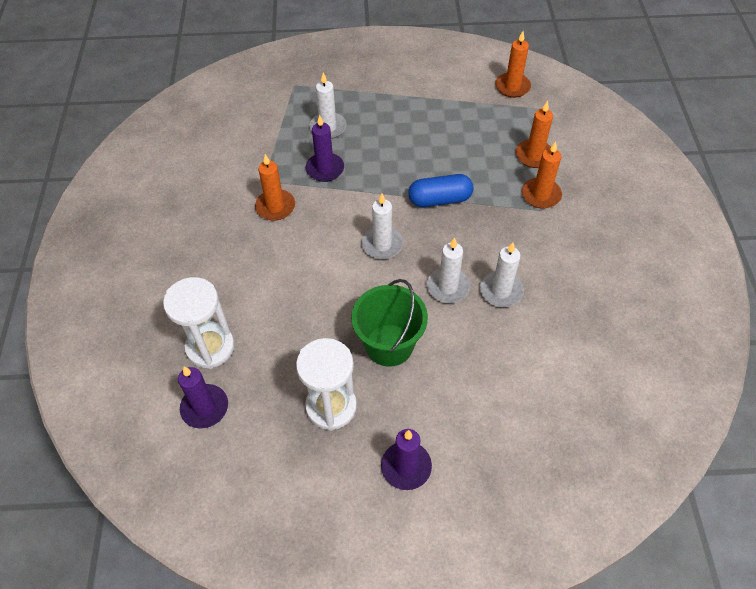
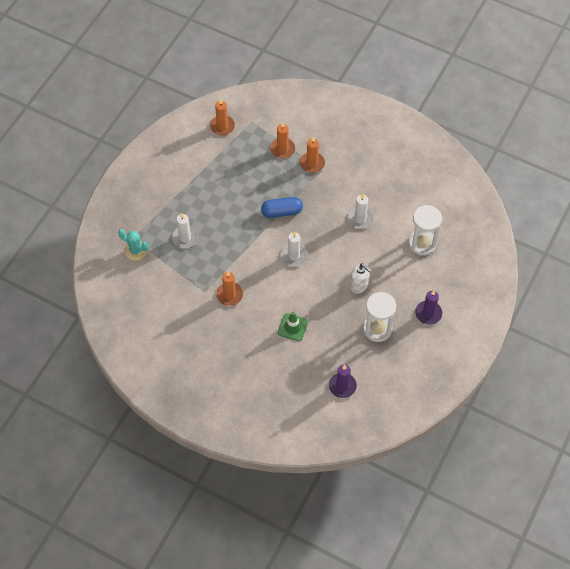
camera: 60 degrees left, 5 degrees up
white hourglass [163,277,235,369] -> white hourglass moved to [409,205,442,256]
purple candle [306,115,344,182] -> none
green bucket [351,279,428,367] -> white soap dispenser [350,264,372,294]
blue capsule [408,174,473,207] -> blue capsule turned 60 degrees clockwise [261,197,303,218]
white candle [427,237,470,303] -> none
none -> turquoise cactus [118,229,149,260]
none -> green traffic cone [278,312,308,341]

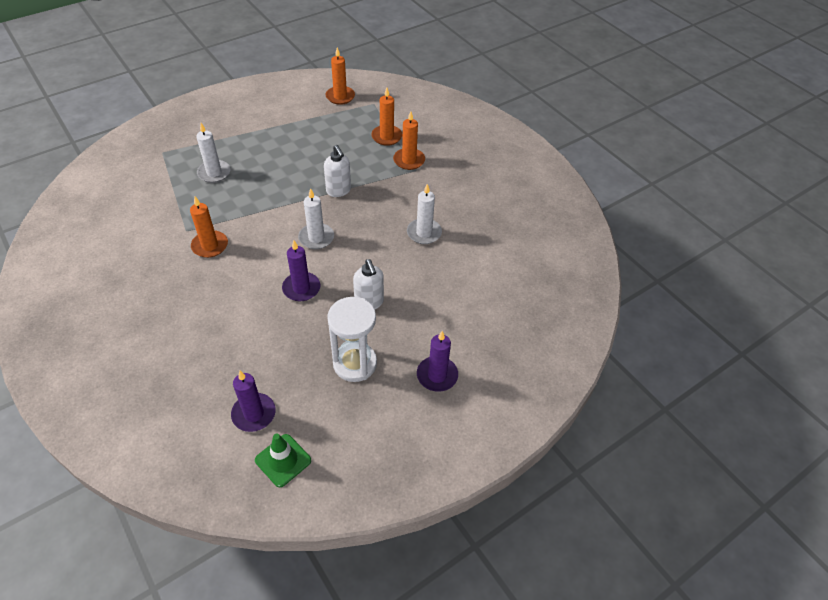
camera: 25 degrees right, 10 degrees down
turquoise cactus [118,229,149,260] -> none
blue capsule [261,197,303,218] -> white soap dispenser [324,145,351,197]
green traffic cone [278,312,308,341] -> green traffic cone moved to [255,434,311,487]
white hourglass [409,205,442,256] -> none
none -> purple candle [282,240,320,301]

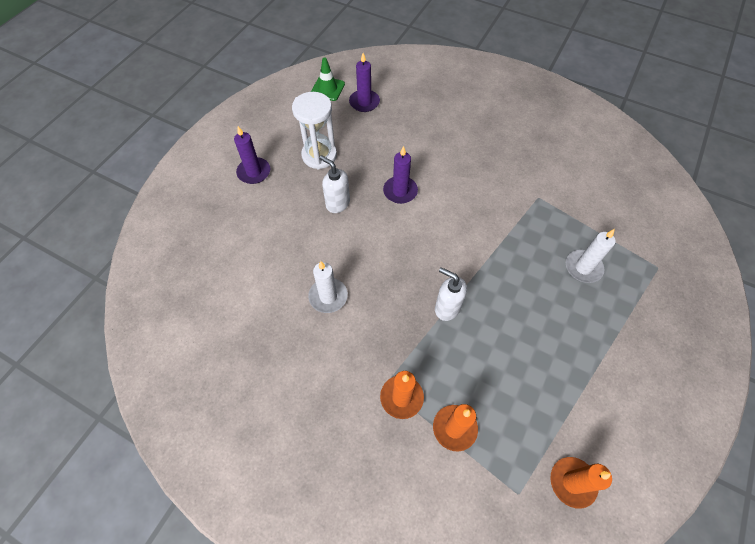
camera: 155 degrees right, 10 degrees up
orange candle [190,197,228,258] -> none
white candle [298,188,334,250] -> none

